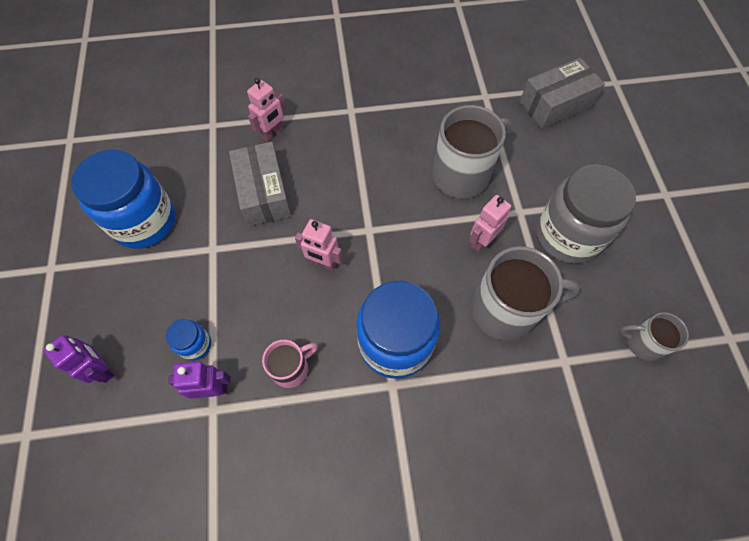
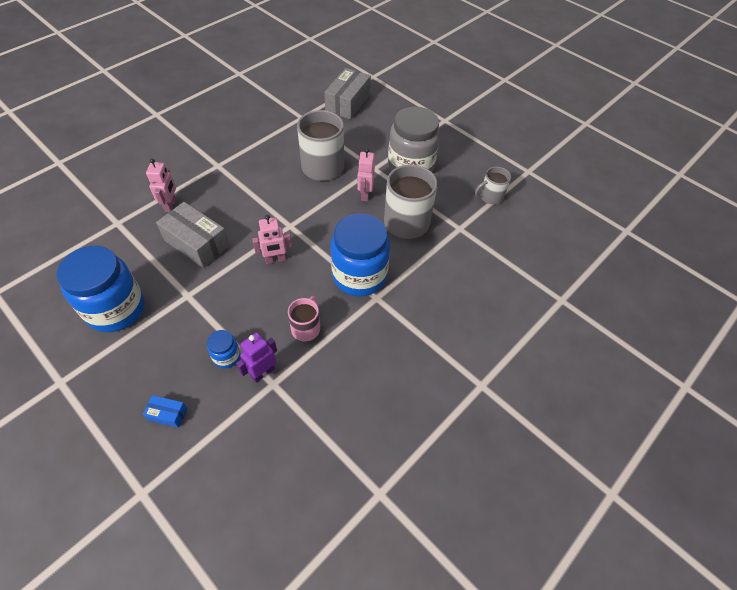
camera: 40 degrees left, 10 degrees down
purple robot [43,335,114,383] -> blue box [143,395,187,428]

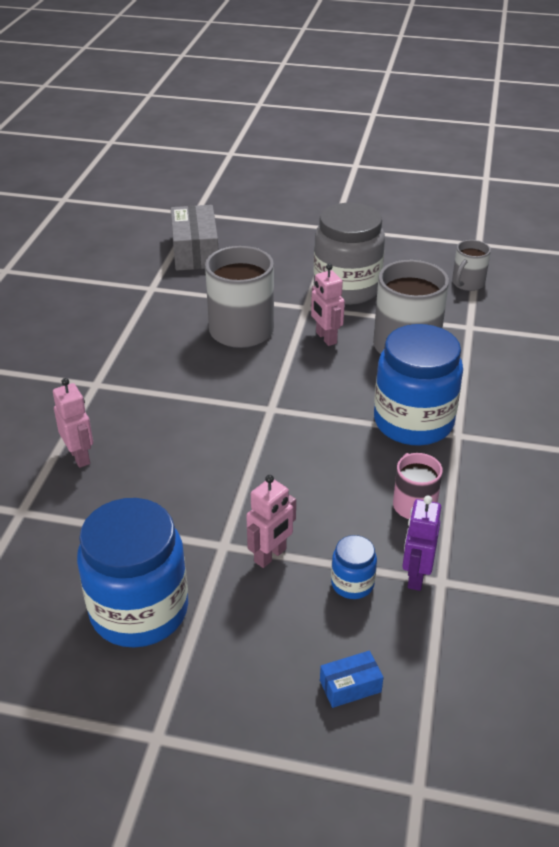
camera: 30 degrees left, 15 degrees down
grey box [156,202,230,268] -> none
pink robot [252,215,292,264] -> pink robot moved to [246,475,296,568]

